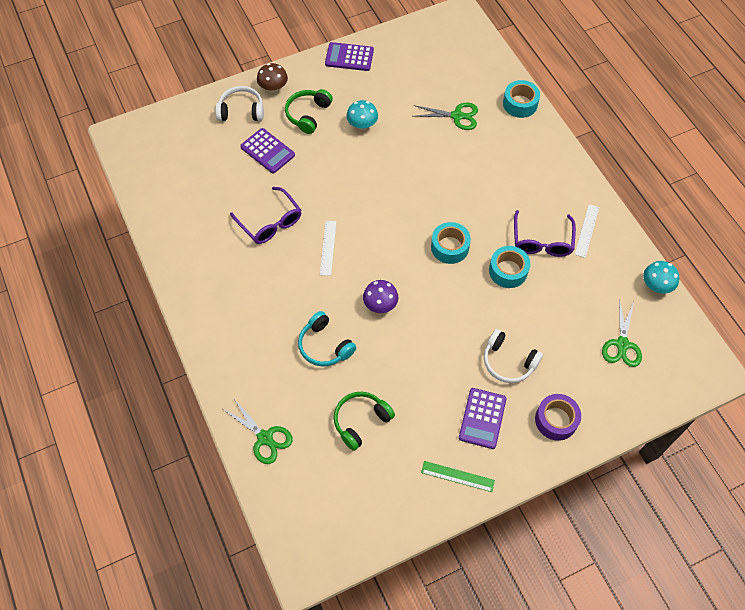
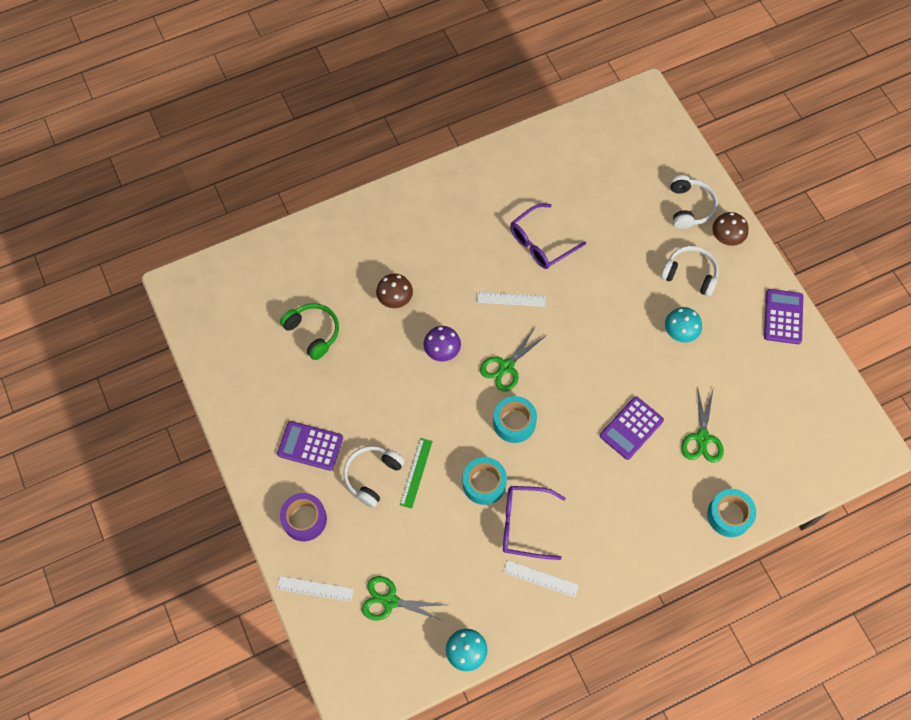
camera: 90 degrees right, 5 degrees up
green scissors [223,399,293,464] -> green scissors moved to [480,327,547,392]
purple calculator [240,128,295,173] -> purple calculator moved to [600,396,664,460]
green headphones [285,89,333,134] -> white headphones [661,246,719,297]
turquoise headphones [298,311,356,366] -> brown mushroom [376,274,413,308]
green ruler [421,461,495,492] -> green ruler moved to [400,438,433,509]
none -> white ruler [277,576,354,602]

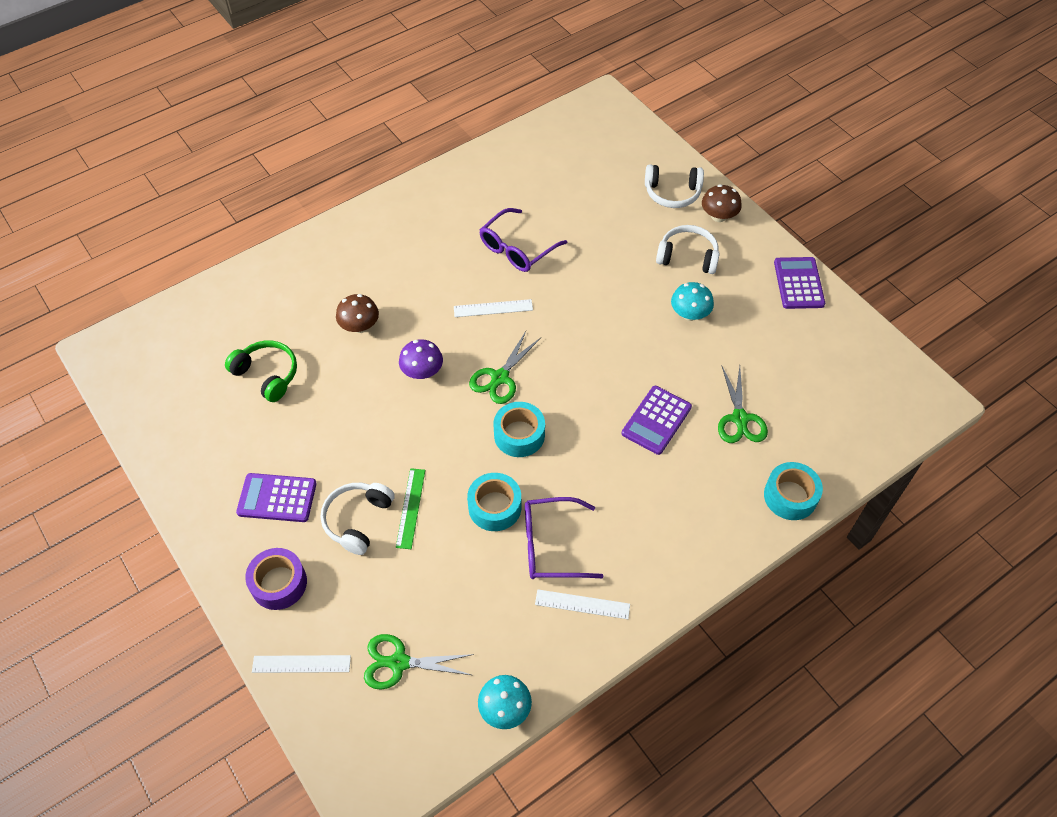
camera: 10 degrees left, 10 degrees down
white headphones [670,175,718,229] -> white headphones turned 105 degrees clockwise [645,164,704,208]

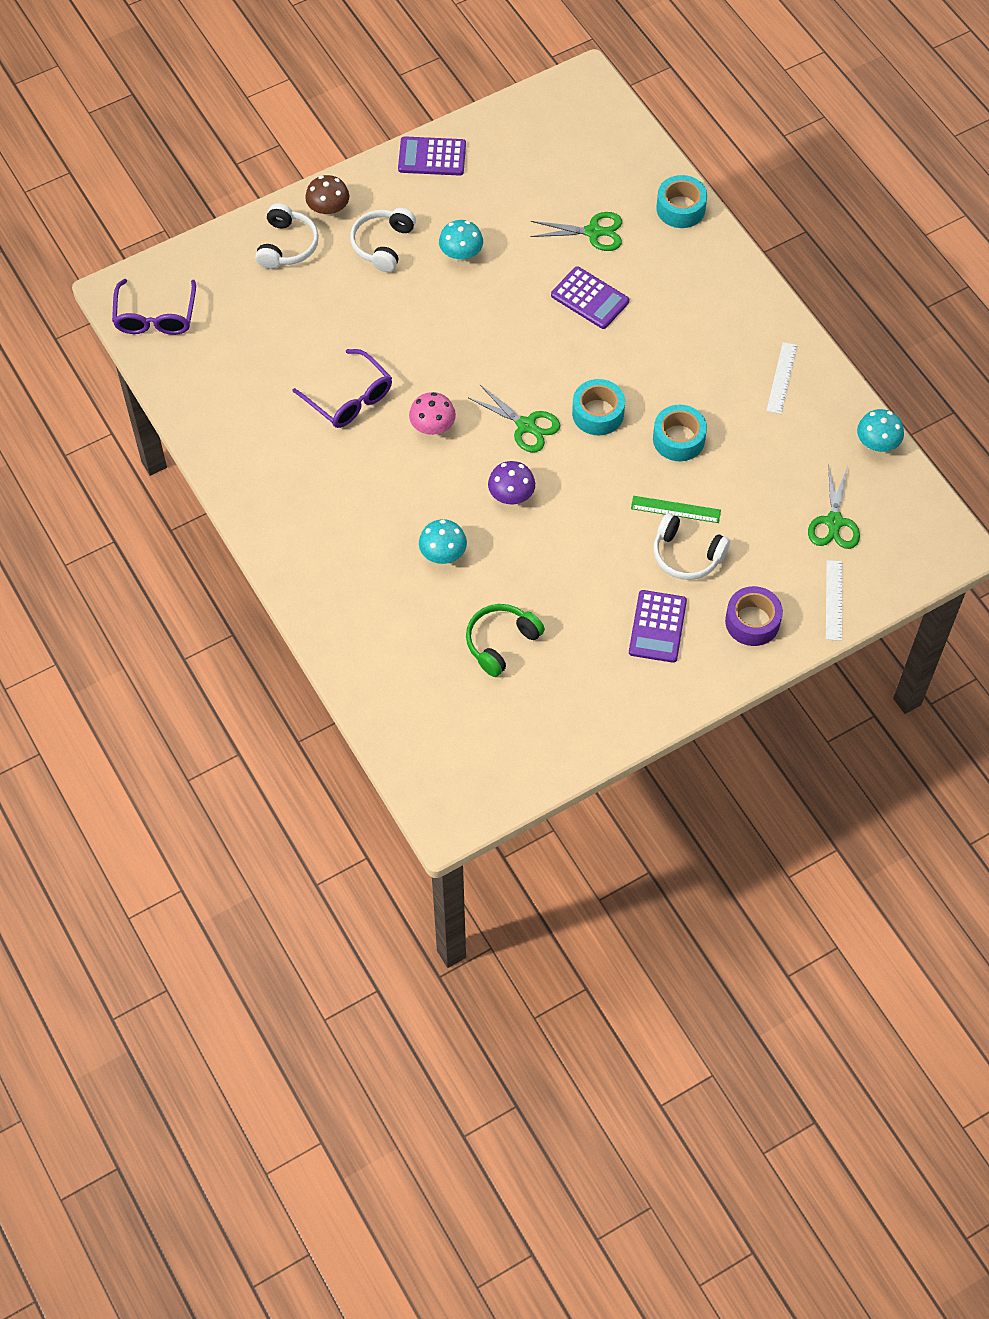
camera: 85 degrees left, 5 degrees up
brown mushroom [336,294,379,333] -> turquoise mushroom [419,519,467,564]
white ruler [454,299,533,317] -> pink mushroom [409,392,456,435]
purple glasses [525,497,603,579] -> purple glasses moved to [112,279,196,335]

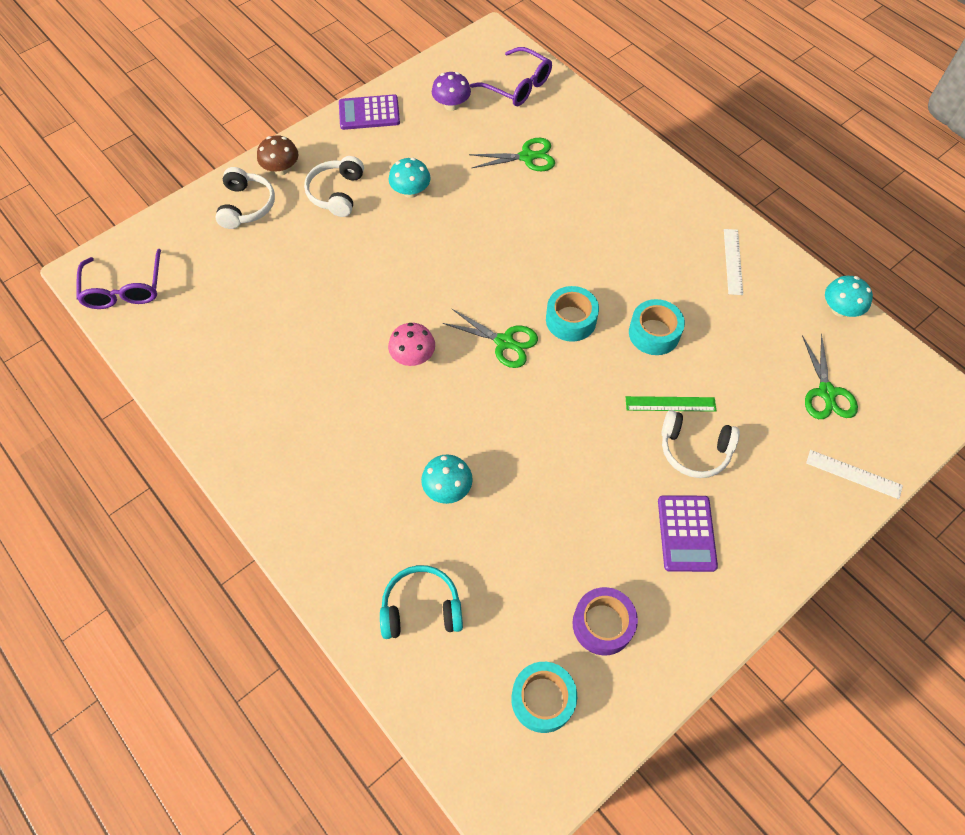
camera: 10 degrees left, 0 degrees up
purple glasses [292,349,392,428] -> purple glasses moved to [470,47,552,106]
green headphones [466,604,545,677] -> none
purple mushroom [488,461,535,504] -> purple mushroom moved to [432,72,471,111]
purple calculator [551,266,629,329] -> none
turquoise tape [656,175,707,228] -> turquoise tape moved to [511,662,577,733]
purple tape [725,586,783,646] -> purple tape moved to [573,587,638,655]
white ruler [826,560,843,641] -> white ruler turned 60 degrees counterclockwise [806,450,903,499]
none -> turquoise headphones [380,565,463,639]

